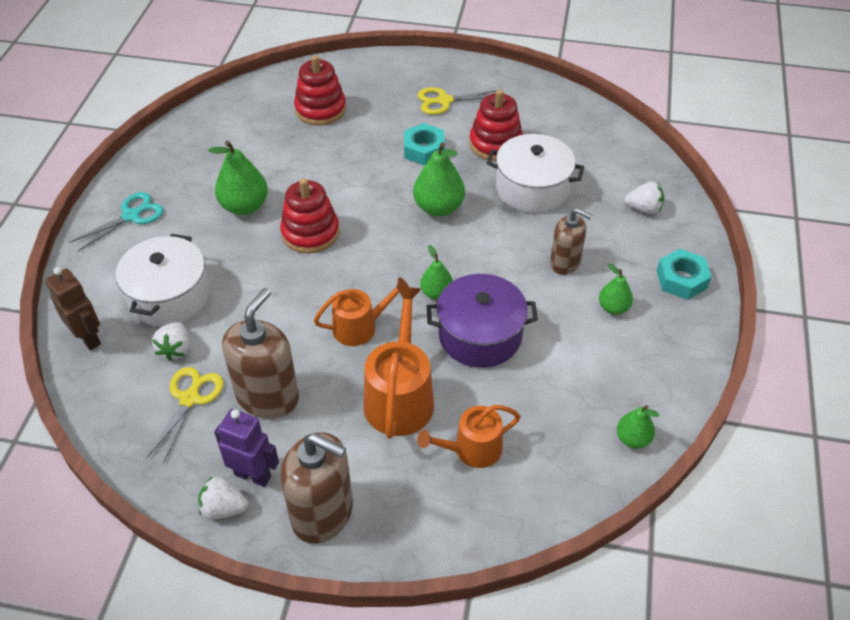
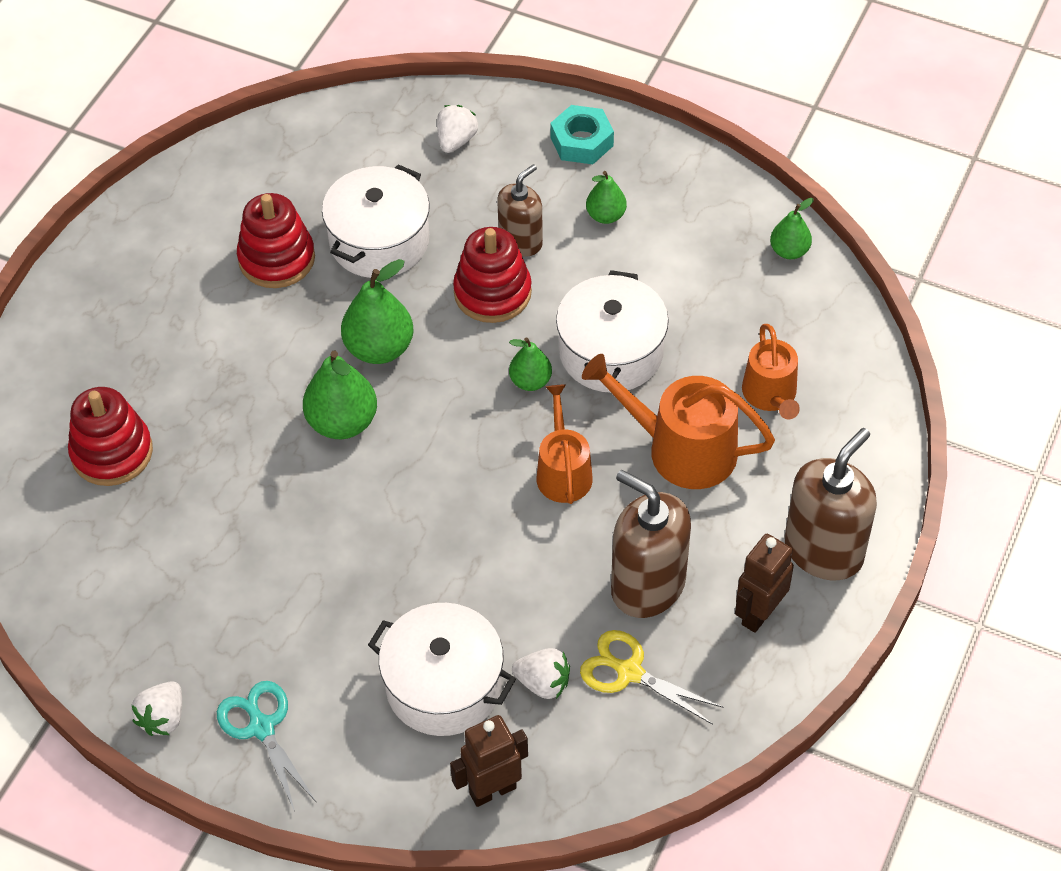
camera: 75 degrees left, 5 degrees up
white strawberry [198,477,249,519] -> white strawberry moved to [132,681,182,736]
green pear [208,140,268,215] -> green pear moved to [303,351,377,439]
purple robot [214,409,279,487] -> brown robot [735,534,794,633]
red stacking toy [280,178,339,254] -> red stacking toy moved to [453,227,532,323]
turquoise nut [404,123,445,166] -> none
yellow scissors [418,87,497,115] -> none
purple pot [427,274,538,368] -> white pot [556,270,669,393]

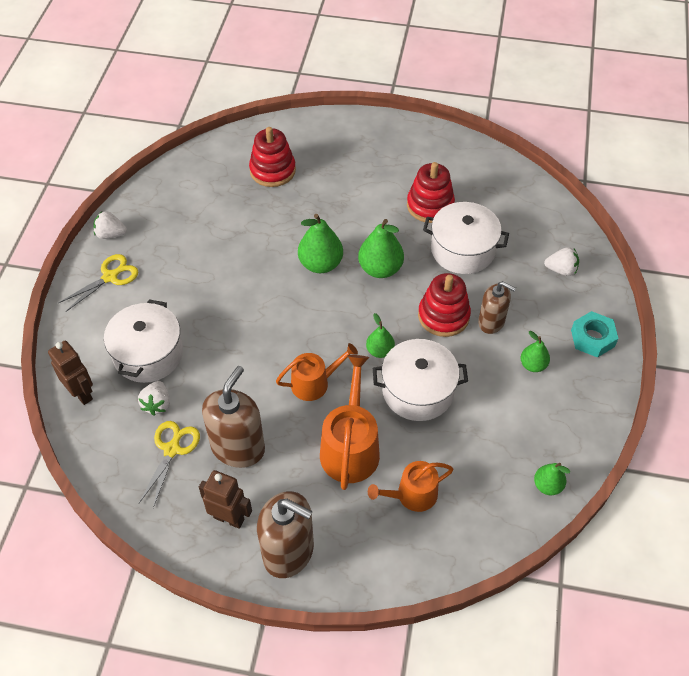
camera: 75 degrees right, 0 degrees up
turquoise scissors [217,681,316,812] -> yellow scissors [58,254,138,312]

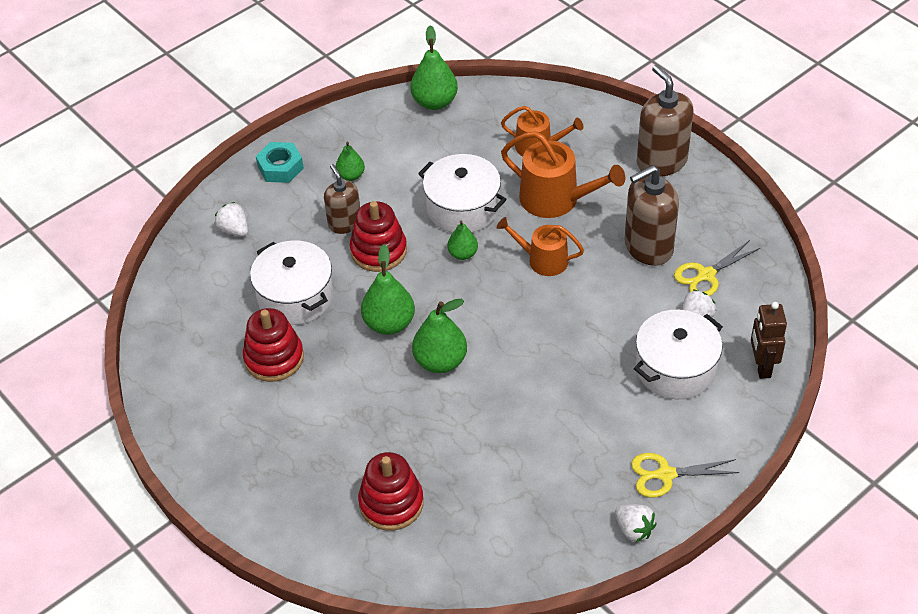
camera: 140 degrees left, 5 degrees down
brown robot [199,470,252,529] -> none
orange watering can [320,355,380,490] -> orange watering can turned 105 degrees counterclockwise [501,131,625,218]
green pear [534,463,570,495] -> green pear [410,25,458,110], size x1.69

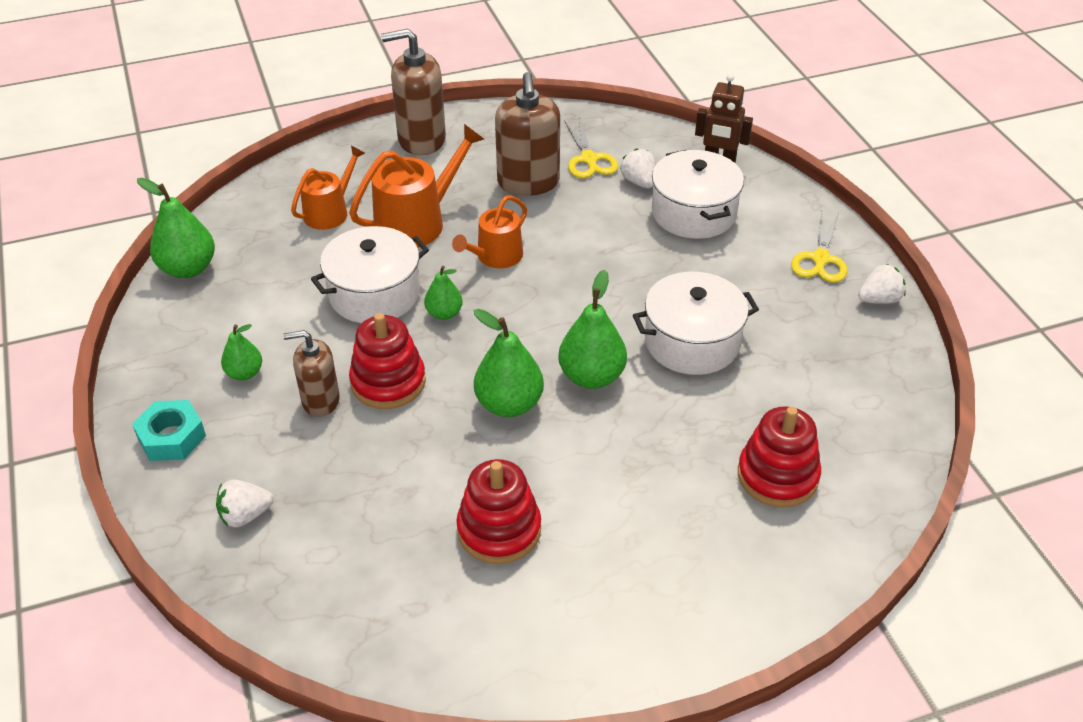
camera: 70 degrees left, 5 degrees down
white pot [250,241,333,325] -> white pot moved to [633,272,759,375]

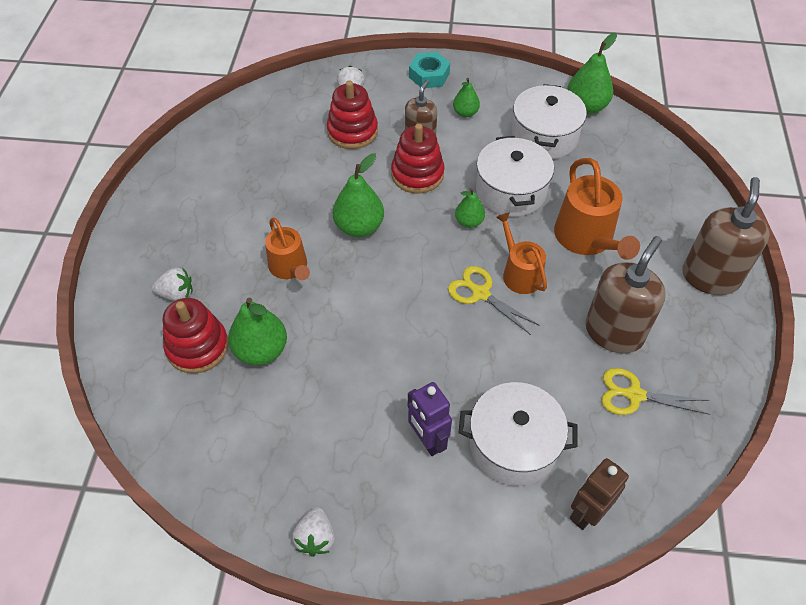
camera: 115 degrees right, 10 degrees up
orange watering can [291,146,365,230] -> orange watering can moved to [265,218,310,280]
red stacking toy [456,459,541,564] -> red stacking toy moved to [327,80,378,149]
brown soap dispenser [495,72,560,196] -> brown soap dispenser turned 105 degrees clockwise [585,236,666,354]
green pear [558,270,627,389] -> green pear moved to [228,297,287,365]
white strawberry [620,148,656,189] -> white strawberry moved to [152,267,193,301]
white pot [633,272,759,375] -> white pot moved to [511,84,587,159]
yellow scissors [791,213,847,283] -> yellow scissors moved to [448,266,540,335]
none -> purple robot [408,382,452,456]

